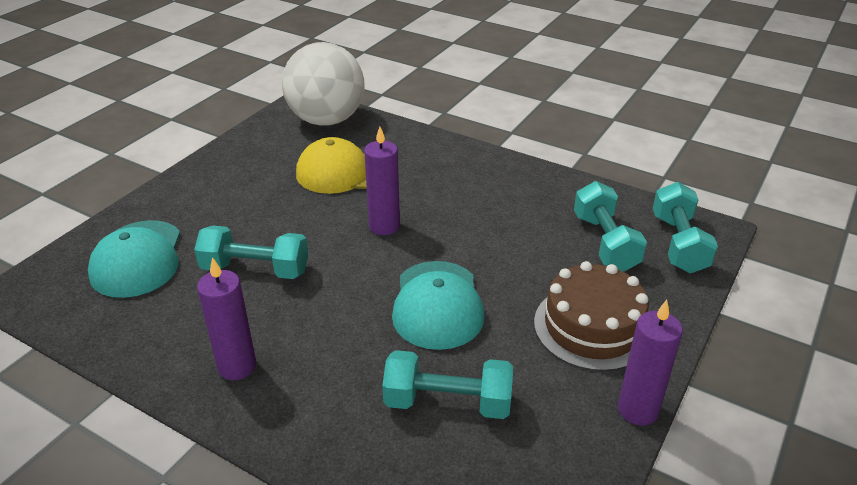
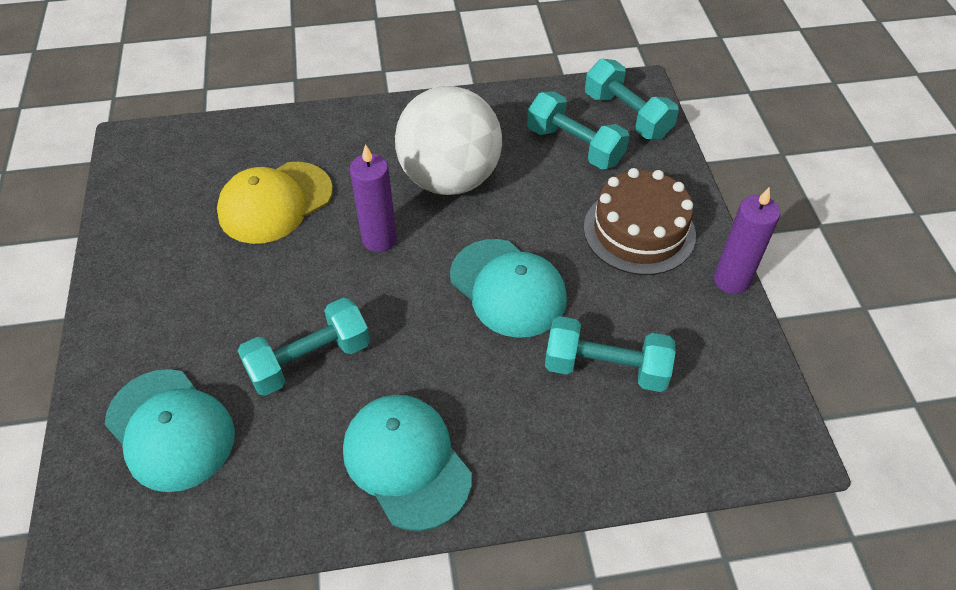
camera: 40 degrees left, 15 degrees up
purple candle [197,257,256,380] -> turquoise cap [343,395,472,531]
white ball [282,42,364,126] -> white ball moved to [395,86,502,195]
turquoise dumbbell [382,350,513,419] -> turquoise dumbbell turned 45 degrees clockwise [545,316,676,392]

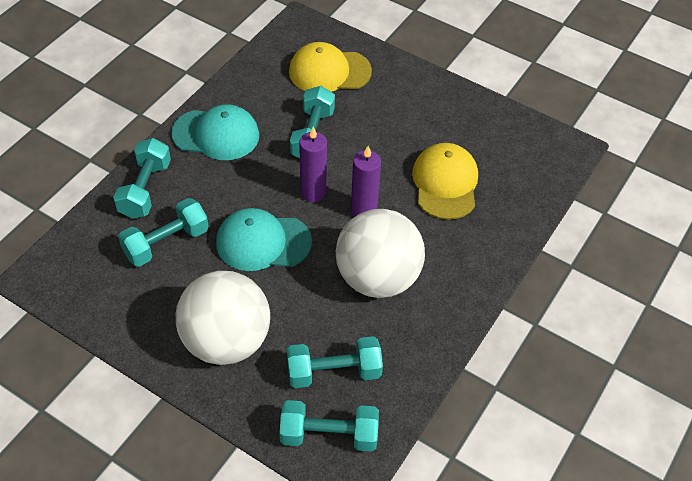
camera: 130 degrees right, 0 degrees up
turquoise cap [105,369,235,492] -> yellow cap [289,42,372,92]
brown cake [584,168,696,275] -> white ball [176,271,270,365]
purple candle [714,187,781,294] -> purple candle moved to [299,127,327,202]
none -> turquoise dumbbell [113,138,171,219]

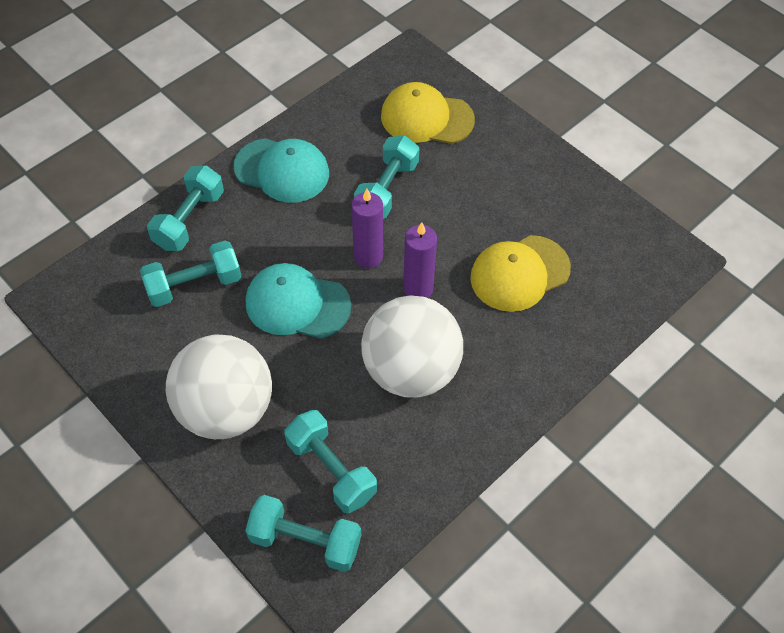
camera: 15 degrees right, 5 degrees up
turquoise dumbbell [287,336,383,388] -> turquoise dumbbell turned 45 degrees clockwise [285,410,377,514]
yellow cap [412,143,478,220] -> yellow cap turned 135 degrees counterclockwise [470,235,571,312]

